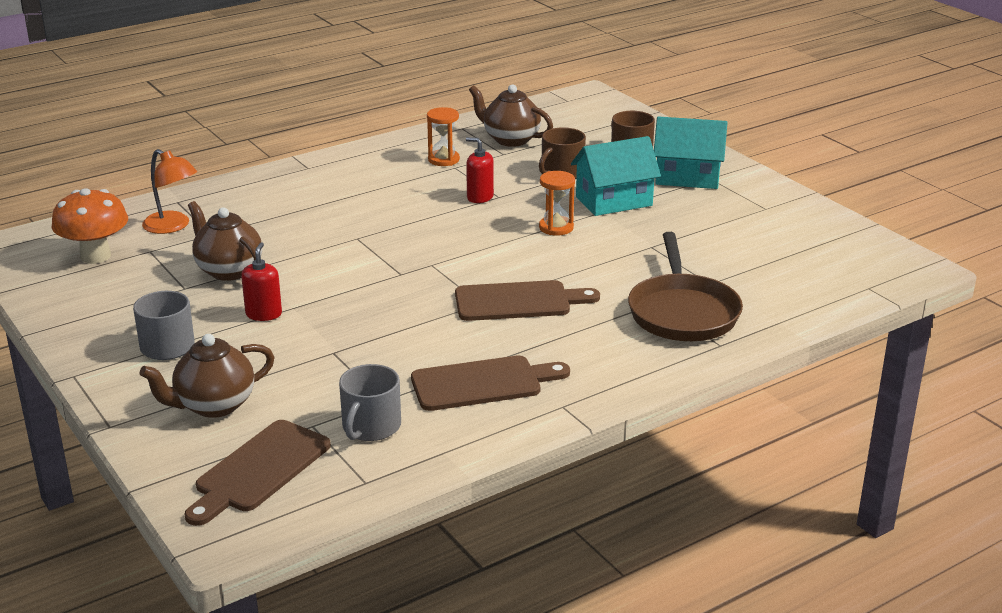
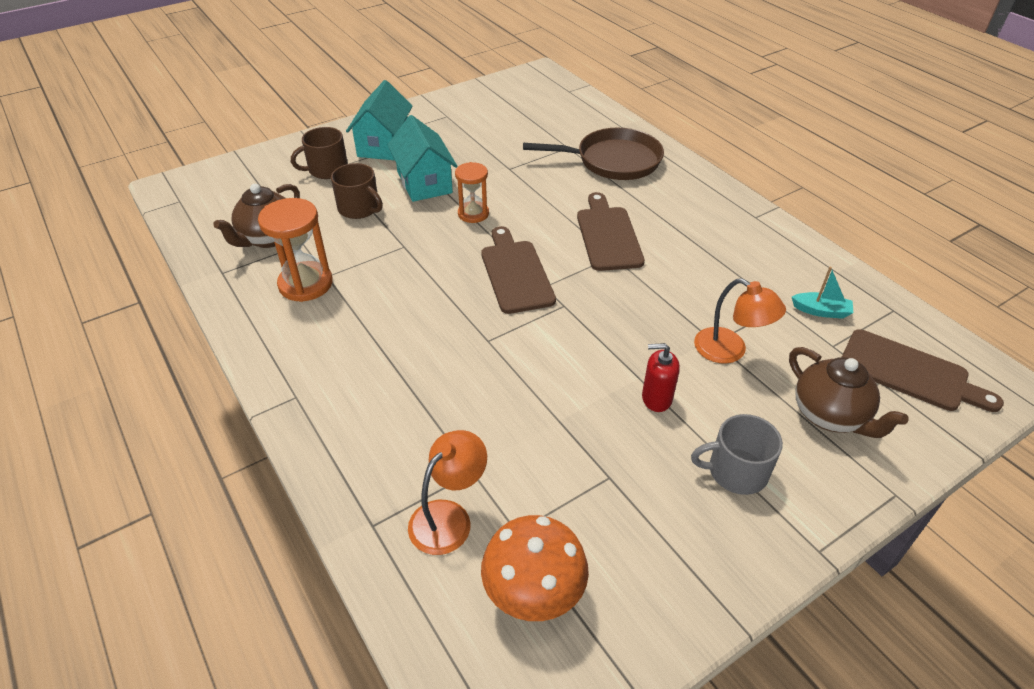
camera: 90 degrees left, 15 degrees up
brown teapot [188,201,262,281] -> none
grey mug [339,364,401,441] -> turquoise boat [792,266,853,319]
brown cutting board [411,356,570,411] -> brown cutting board moved to [481,226,556,314]
orange hourglass [427,107,460,166] -> orange hourglass [258,198,333,302], size x1.54
red soap dispenser [466,137,494,203] -> none
none -> orange lamp [694,278,786,364]

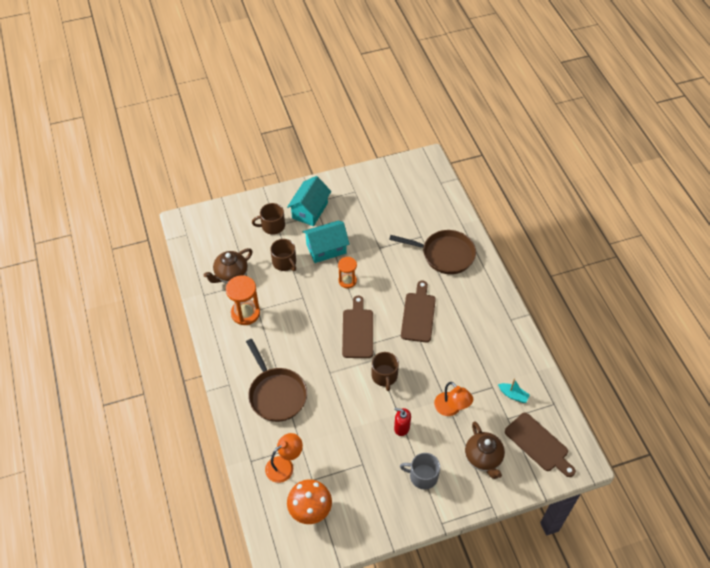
camera: 15 degrees right, 10 degrees up
turquoise house [387,115,458,202] -> turquoise house turned 75 degrees clockwise [303,221,350,263]
none -> brown pan [246,339,307,422]
none -> brown mug [372,352,399,391]

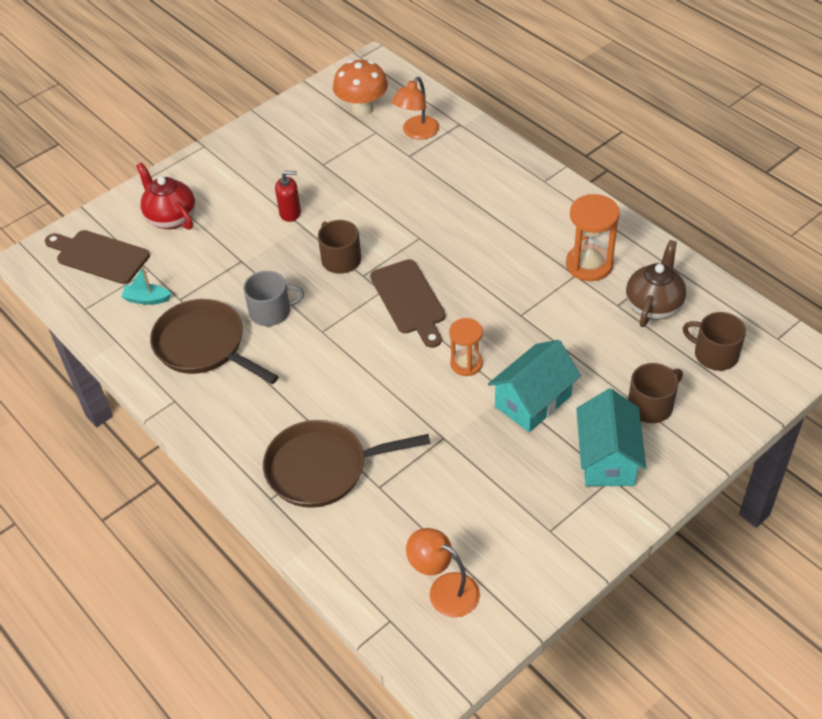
camera: 160 degrees right, 5 degrees down
brown pan [246,339,307,422] -> brown pan moved to [150,299,279,384]
brown mug [270,239,296,271] -> brown mug moved to [683,312,746,371]
grey mug [400,453,440,490] -> grey mug moved to [243,271,304,326]
brown cutting board [401,281,436,342] -> none
orange lamp [434,382,473,416] -> orange lamp moved to [406,528,480,617]
brown teapot [465,422,505,479] -> red teapot [136,162,195,230]

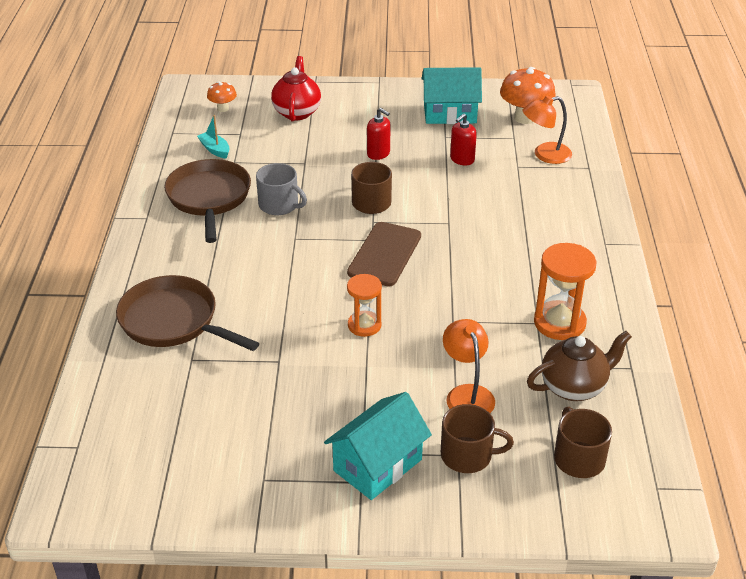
camera: 40 degrees right, 10 degrees down
brown cutting board [45,230,150,284] -> orange mushroom [207,82,237,112]
orange lamp [406,528,480,617] -> orange lamp moved to [443,319,495,413]
turquoise house [488,340,581,432] -> turquoise house moved to [422,67,482,124]
none -> red soap dispenser [450,113,477,165]

